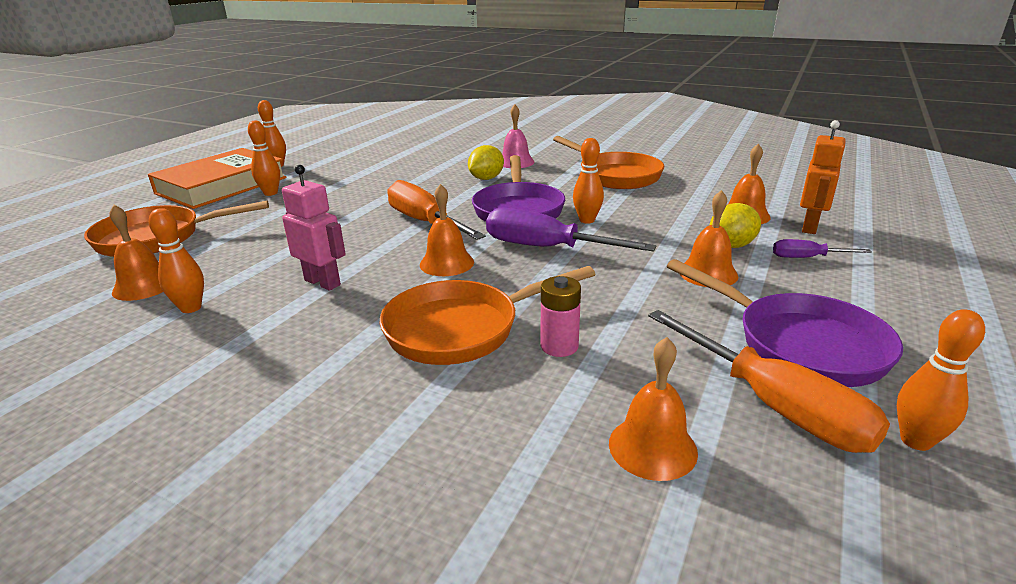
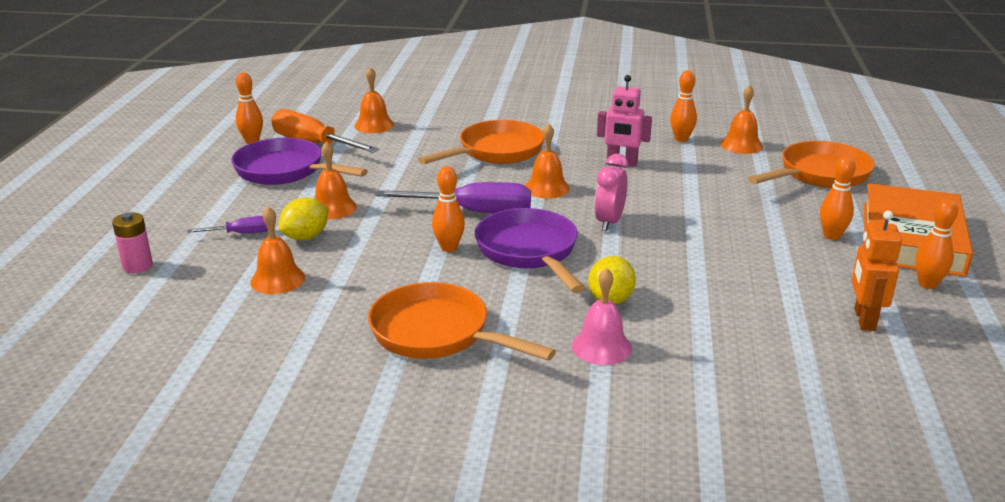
camera: 160 degrees right, 0 degrees up
orange screwdriver [387,180,486,240] -> pink clock [594,154,628,231]
pink battery [541,276,581,357] -> pink battery moved to [112,212,153,273]
orange robot [800,120,846,234] -> orange robot moved to [851,211,902,331]

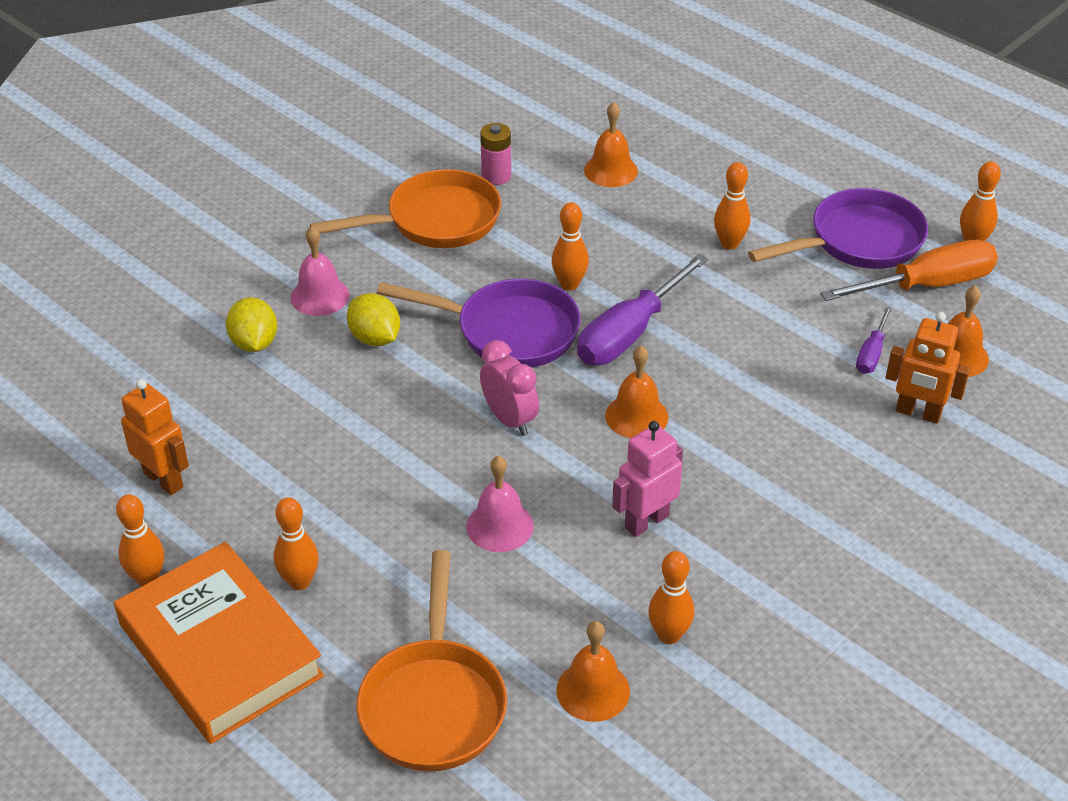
camera: 125 degrees right, 15 degrees up
pink battery [112,212,153,273] -> pink battery moved to [480,123,511,185]
purple screwdriver [187,216,268,233] -> purple screwdriver moved to [856,306,892,374]
yellow lemon [278,198,328,240] -> yellow lemon moved to [226,297,277,352]
orange bell [315,141,357,219] -> orange bowling pin [714,162,750,250]
orange pan [418,120,544,164] -> none
none -> pink bell [466,456,534,552]
none -> orange robot [886,312,970,423]

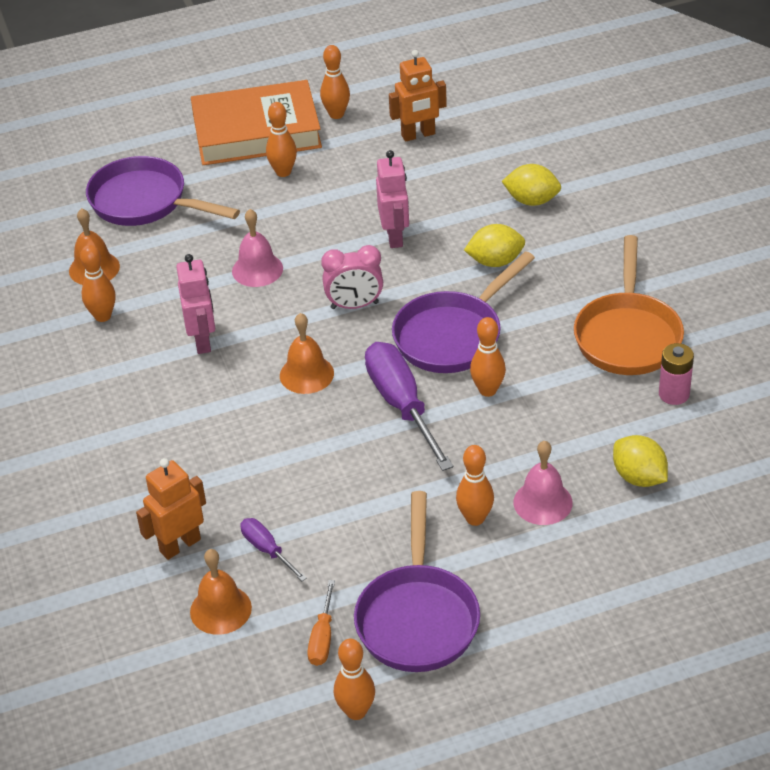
camera: 120 degrees right, 0 degrees up
pink bell [291,226,349,316] -> pink bell moved to [513,441,573,525]
orange pan [357,550,507,772] -> purple pan [86,156,240,226]
orange bell [584,102,638,187] -> yellow lemon [613,435,668,487]
orange screwdriver [820,240,998,301] -> orange screwdriver [307,580,335,666], size x0.51
none -> pink robot [376,150,409,248]

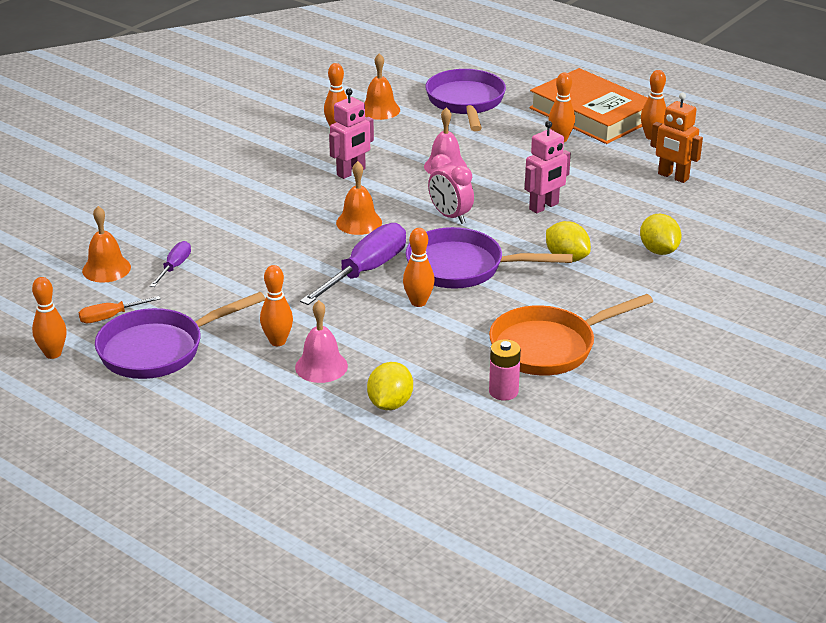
camera: 55 degrees right, 10 degrees down
orange robot [136,458,206,560] -> none

